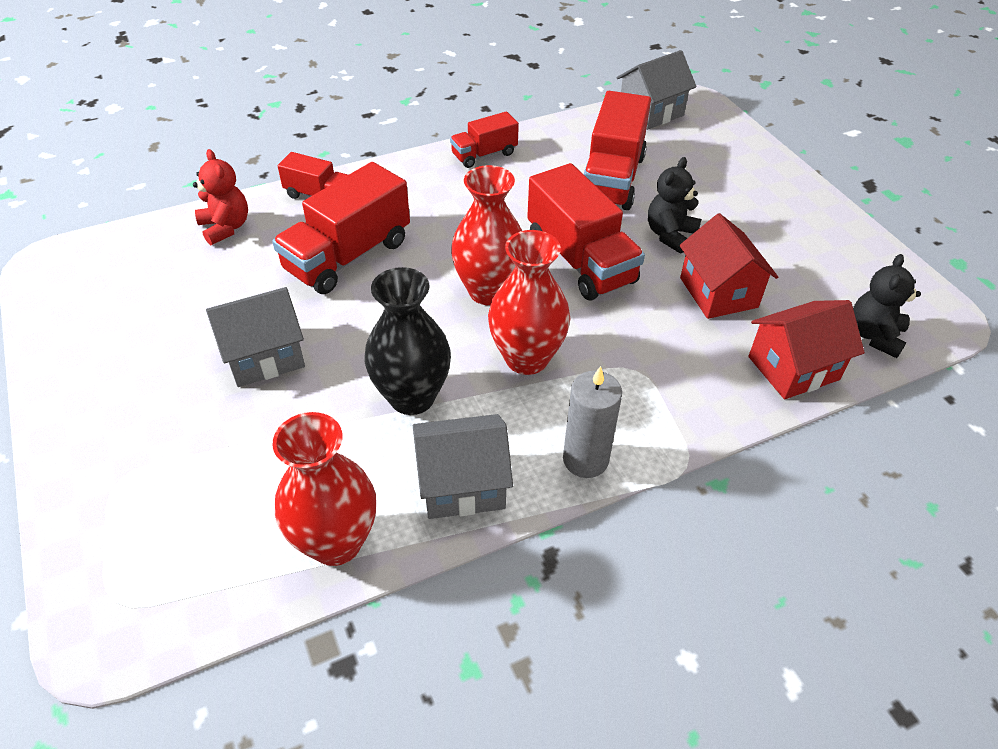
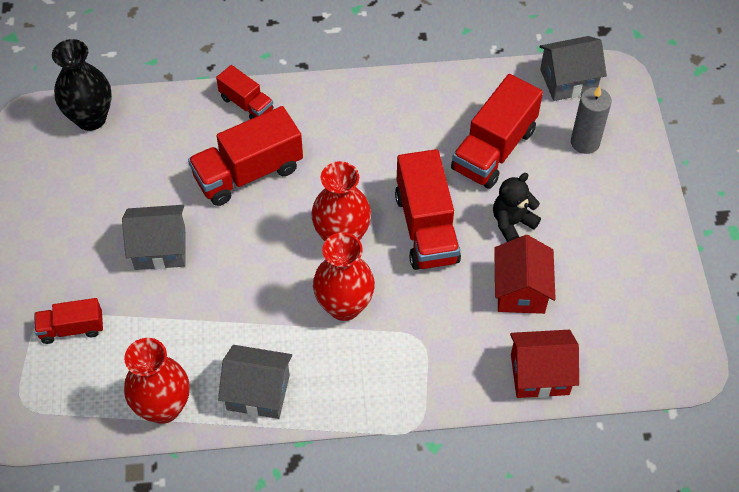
camera: 20 degrees right, 10 degrees up
red teddy bear [193,149,248,245] -> none
black vase [365,267,451,415] -> black vase moved to [52,39,112,131]
red truck [450,111,519,168] -> red truck moved to [34,298,103,344]
grey candle [563,366,622,478] -> grey candle moved to [571,86,612,154]
black teddy bear [853,254,921,358] -> none

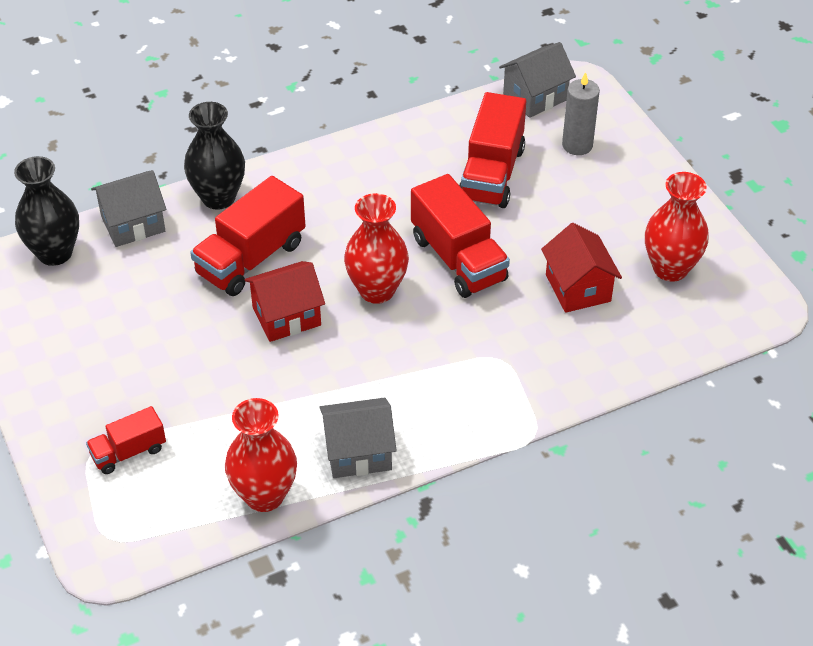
camera: 20 degrees left, 10 degrees down
grey house [122,205,186,270] -> grey house moved to [91,170,166,247]
red truck [216,65,273,119] -> black vase [184,102,245,210]
red vase [313,232,375,321] -> red vase moved to [645,172,709,282]
black teddy bear [493,173,541,242] -> none
red house [510,330,579,398] -> red house moved to [245,261,325,342]

